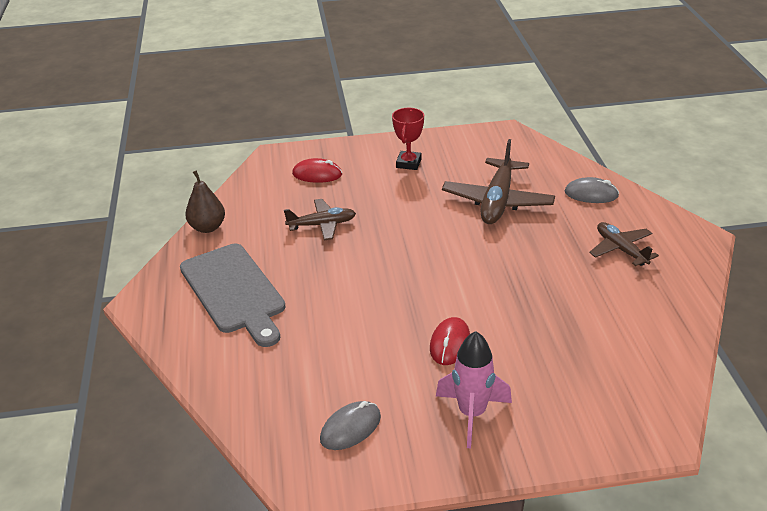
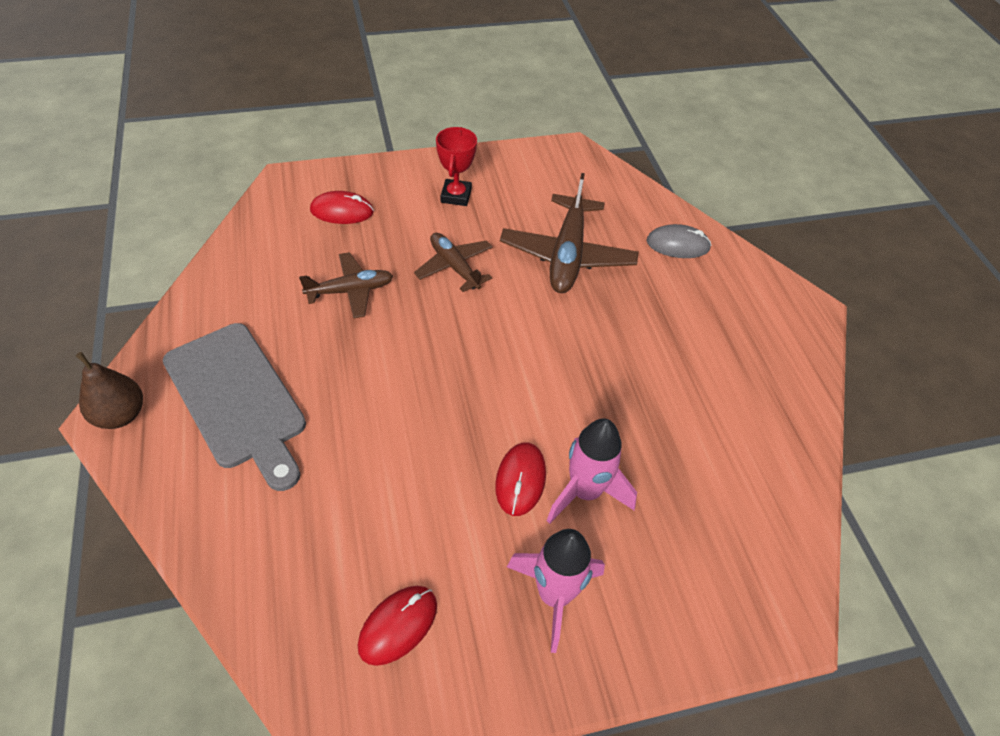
camera: 10 degrees left, 15 degrees up
brown pear [185,170,225,233] -> brown pear moved to [76,352,143,429]
grey mouse [320,401,381,450] -> red mouse [358,586,437,666]
brown plane [589,222,659,266] -> brown plane moved to [414,233,493,292]
none -> pink rocket [546,418,637,524]

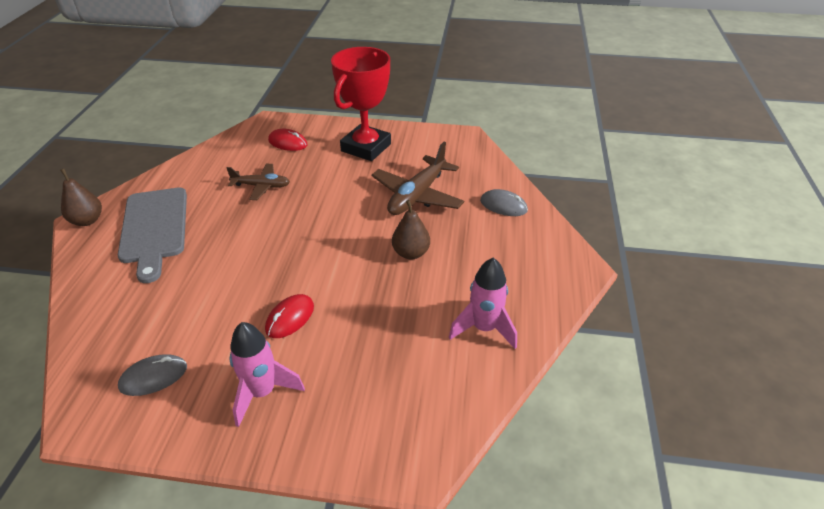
camera: 25 degrees right, 10 degrees down
red mouse [358,586,437,666] -> grey mouse [118,354,187,396]
brown plane [414,233,493,292] -> none
red trophy [436,127,477,206] -> red trophy [331,47,391,161], size x1.96
pink rocket [546,418,637,524] -> pink rocket moved to [449,258,517,349]
none -> brown pear [392,200,430,259]

